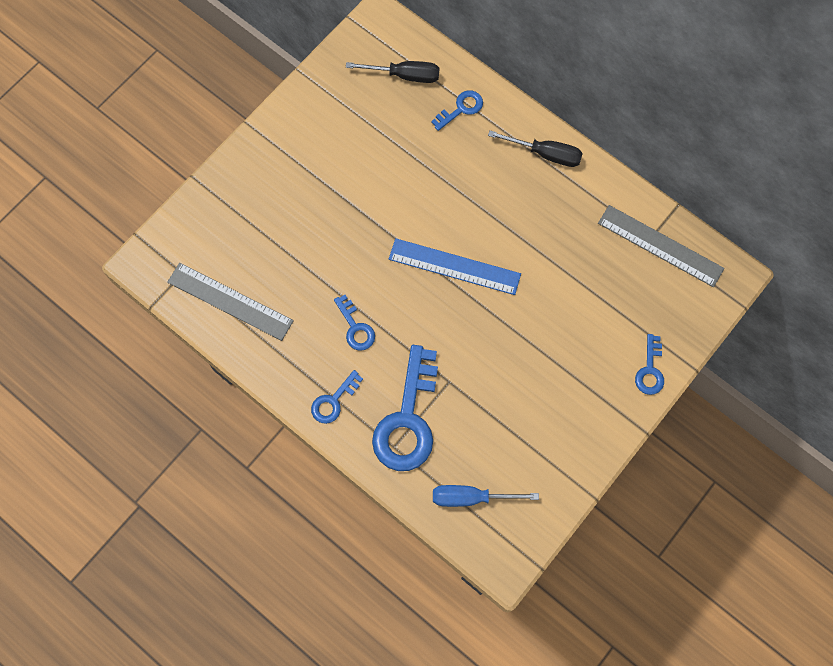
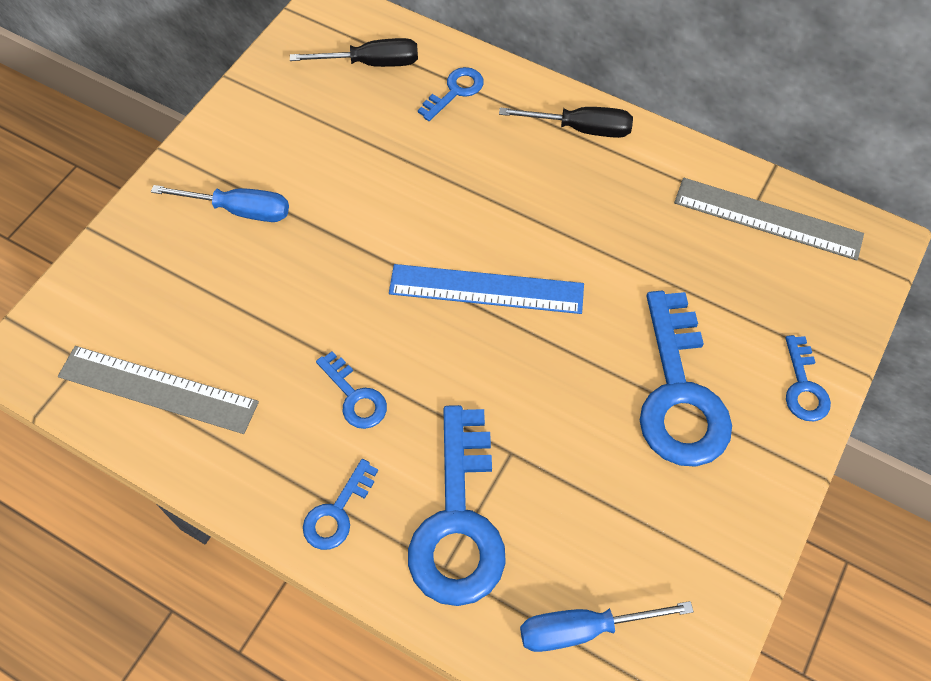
camera: 10 degrees left, 10 degrees down
none -> blue screwdriver [151,185,289,222]
none -> blue key [640,291,732,467]

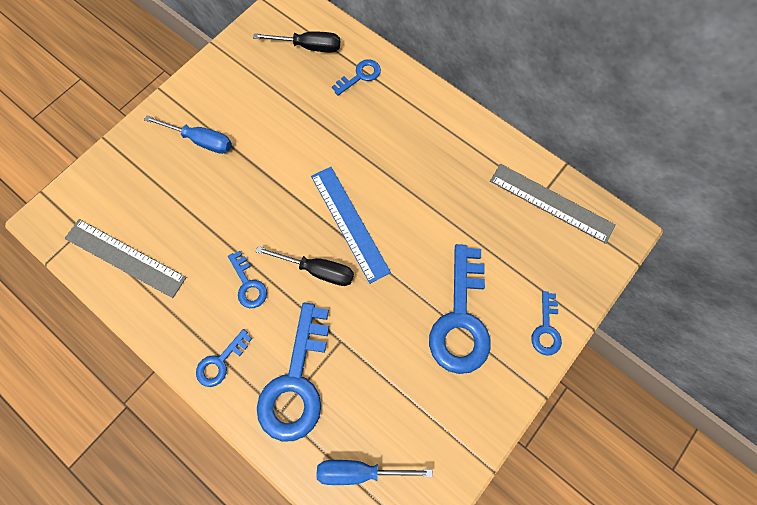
camera: 10 degrees right, 10 degrees up
blue ruler [389,264,584,314] -> blue ruler turned 45 degrees clockwise [311,167,391,284]
black screwdriver [499,107,633,138] -> black screwdriver moved to [255,246,354,286]

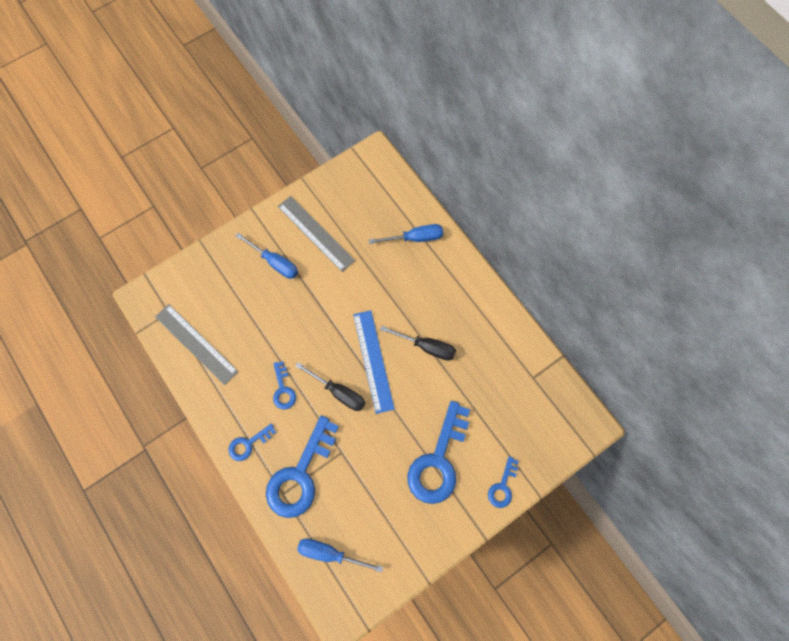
camera: 15 degrees right, 0 degrees up
black screwdriver [253,31,340,53] -> black screwdriver moved to [380,326,456,361]
blue key [332,59,381,95] -> blue screwdriver [369,224,443,244]
grey ruler [490,164,616,244] -> grey ruler moved to [278,196,355,272]

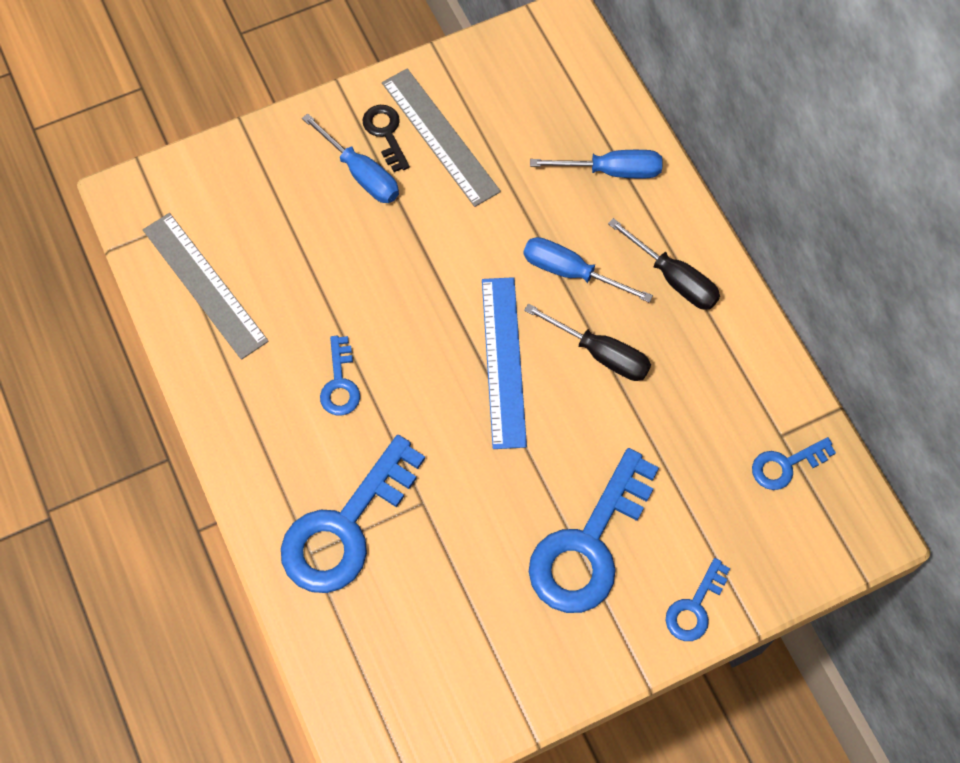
camera: 10 degrees right, 5 degrees down
blue key [229,424,276,461] -> blue key moved to [752,437,836,490]
black screwdriver [295,362,365,411] -> black screwdriver moved to [608,218,720,310]
blue screwdriver [297,538,383,573] -> blue screwdriver moved to [524,237,653,303]
none -> black key [363,105,410,172]

